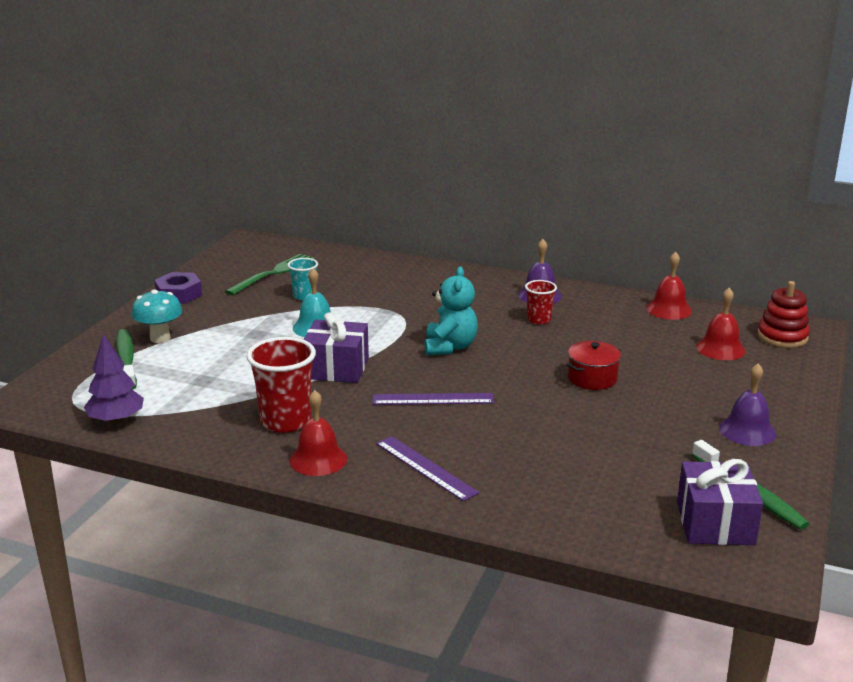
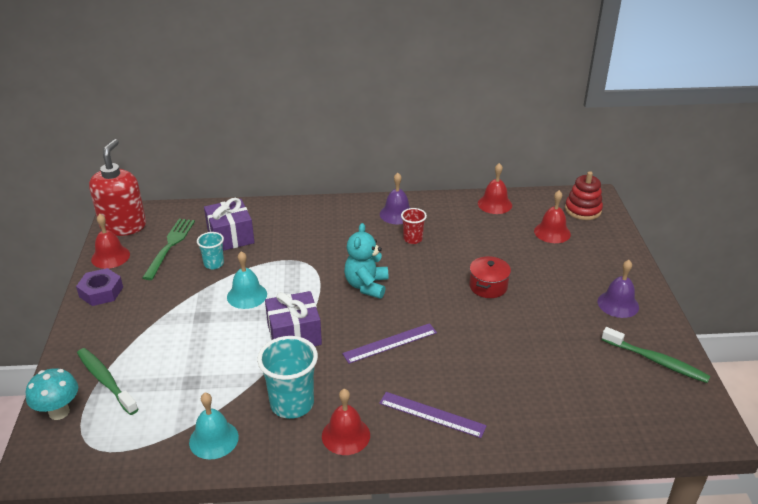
camera: 25 degrees left, 10 degrees up
purple tree [84,334,144,424] -> none
turquoise mushroom [132,290,182,343] -> turquoise mushroom moved to [26,368,78,420]
red cup [247,337,316,433] -> turquoise cup [257,336,318,419]
turquoise teddy bear [424,266,478,356] -> turquoise teddy bear turned 150 degrees counterclockwise [344,223,388,299]
purple gift [677,459,763,545] -> purple gift moved to [204,198,255,251]
none -> red soap dispenser [89,139,146,236]
none -> red bell [91,214,130,269]
none -> turquoise bell [189,393,239,460]

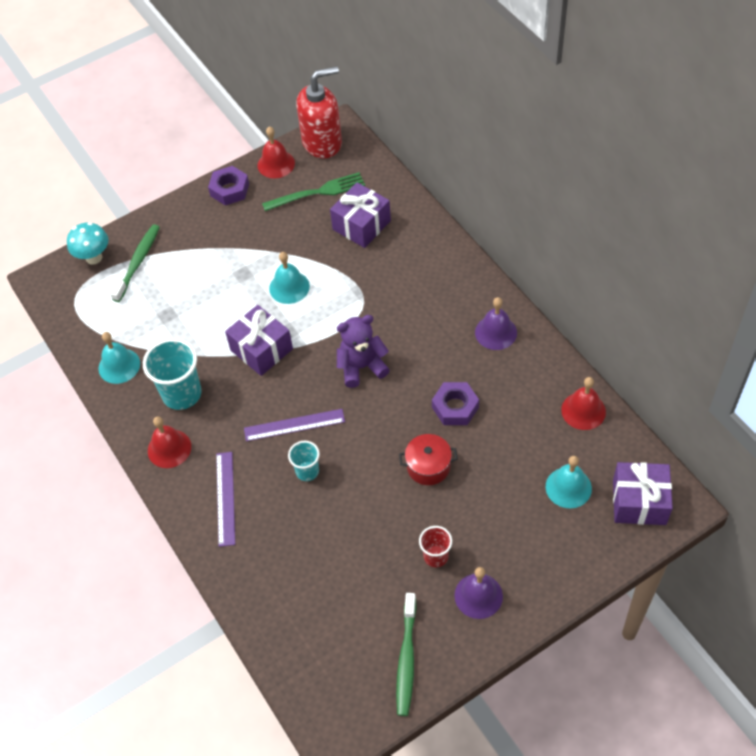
camera: 65 degrees right, 20 degrees up
turquoise cup [197,232,224,269] -> turquoise cup moved to [288,441,320,481]
purple ruler [342,323,437,364] -> purple ruler turned 45 degrees counterclockwise [244,409,345,441]
turquoise teddy bear [344,223,388,299] -> purple teddy bear [337,315,390,388]
red cup [401,208,427,244] -> red cup moved to [419,526,452,567]
red bell [534,190,571,243] -> turquoise bell [546,456,592,508]
red stacking toy [565,171,603,220] -> purple gift [613,462,673,525]
none -> purple nut [432,382,479,425]

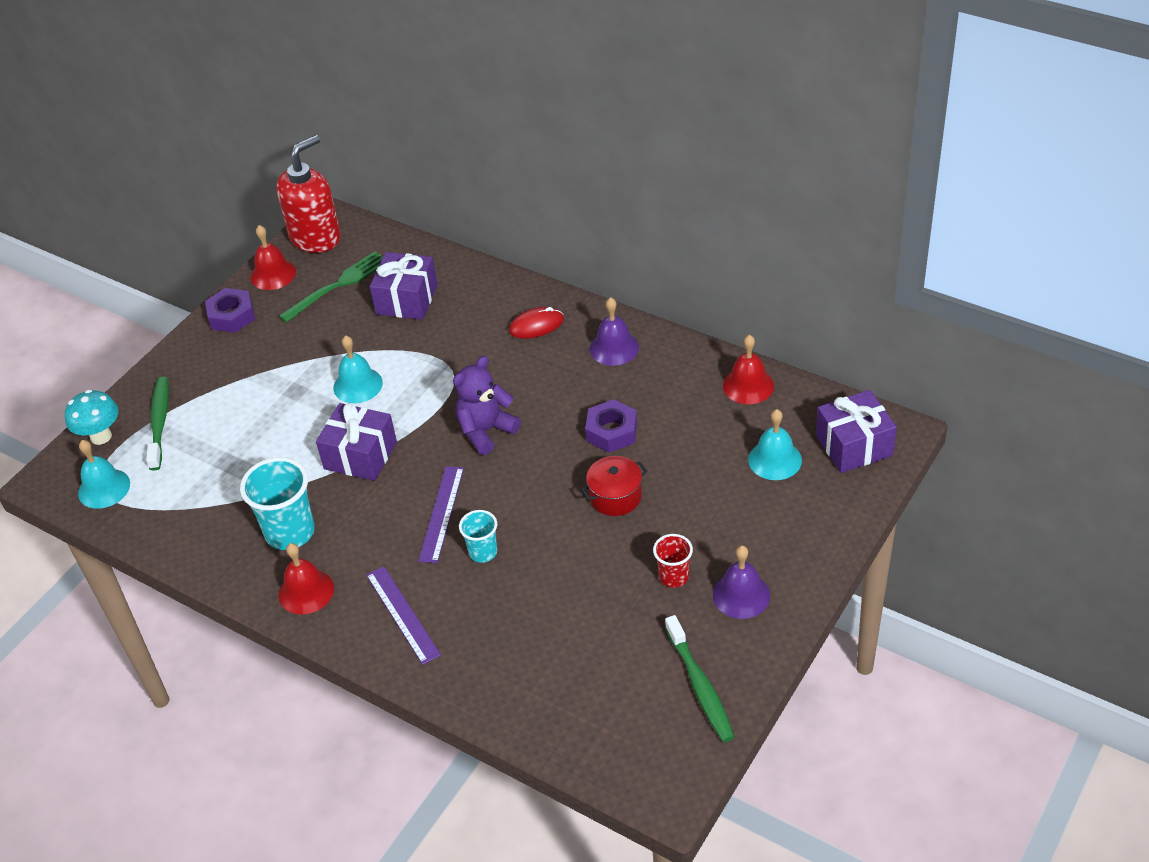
camera: 25 degrees left, 10 degrees down
turquoise bell [99,332,140,384] -> turquoise bell moved to [78,440,130,509]
purple ruler [244,409,345,441] -> purple ruler turned 45 degrees counterclockwise [418,466,464,563]
none -> red mouse [509,307,564,339]

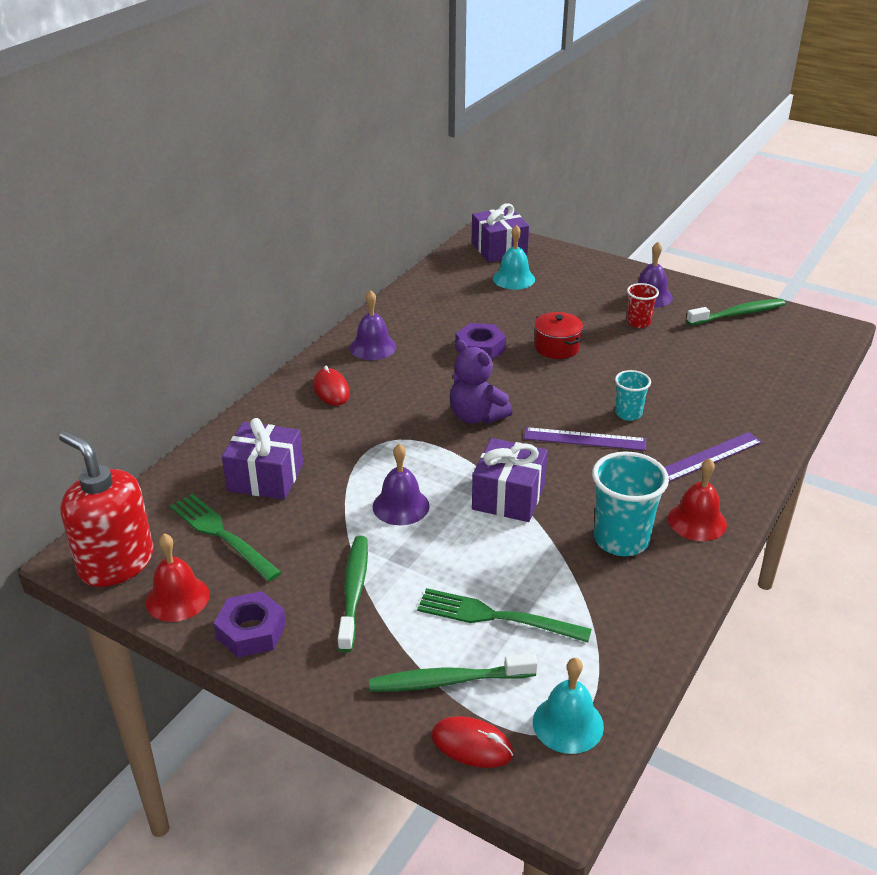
camera: 95 degrees left, 10 degrees down
turquoise mushroom [65,390,118,445] -> red mouse [431,716,513,768]
turquoise bell [333,335,383,403] -> purple bell [373,443,430,525]
red bell [723,335,774,404] -> none
none -> green toothbrush [338,536,368,653]
none -> green fork [417,588,592,643]

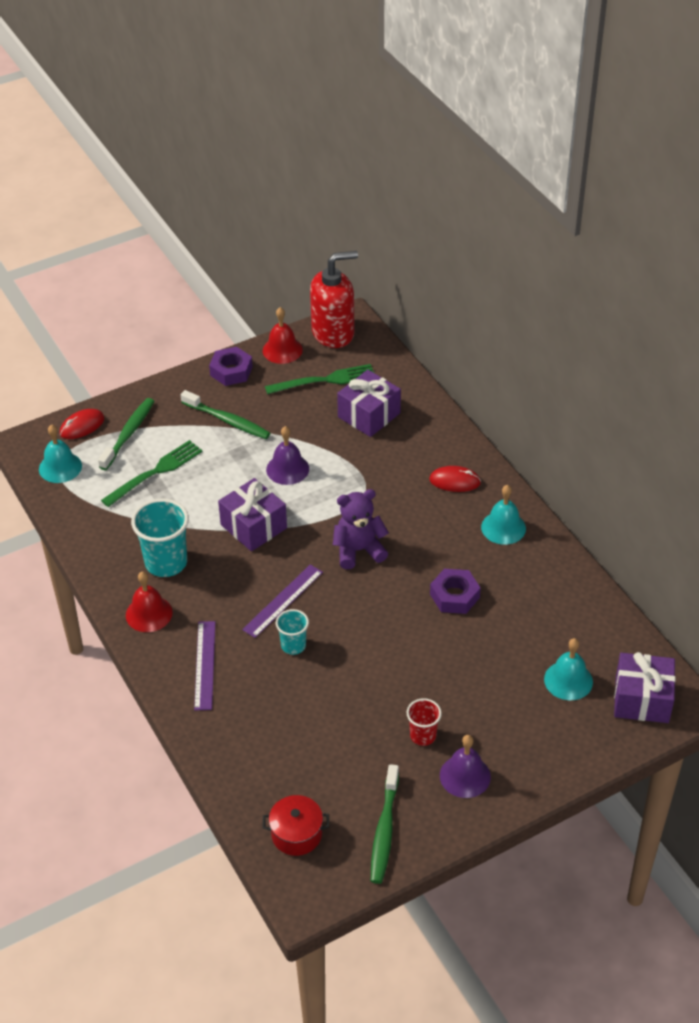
camera: 120 degrees right, 10 degrees up
purple bell [350,290,396,360] -> turquoise bell [481,485,526,545]
red pot [534,312,583,359] -> red pot moved to [262,795,329,856]

